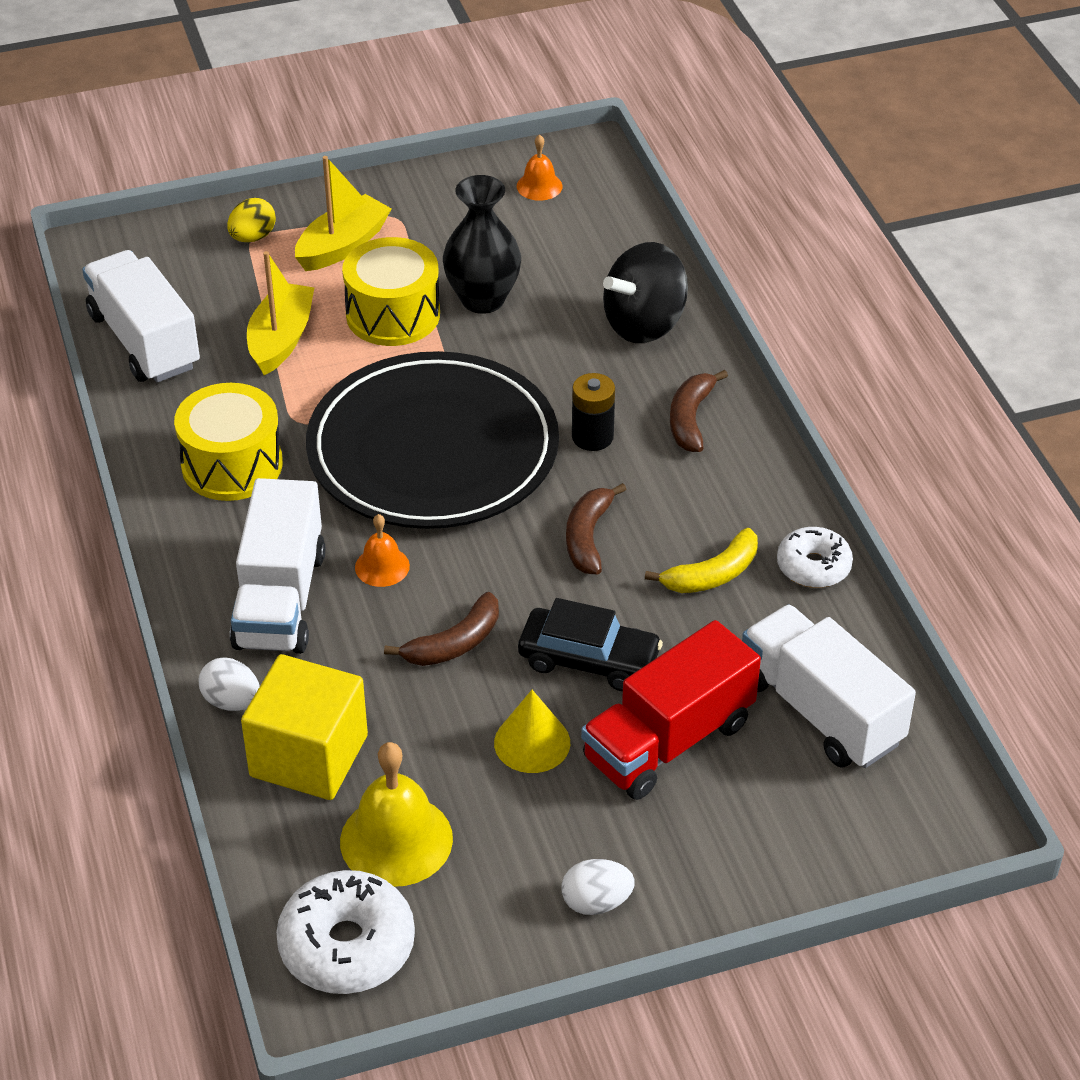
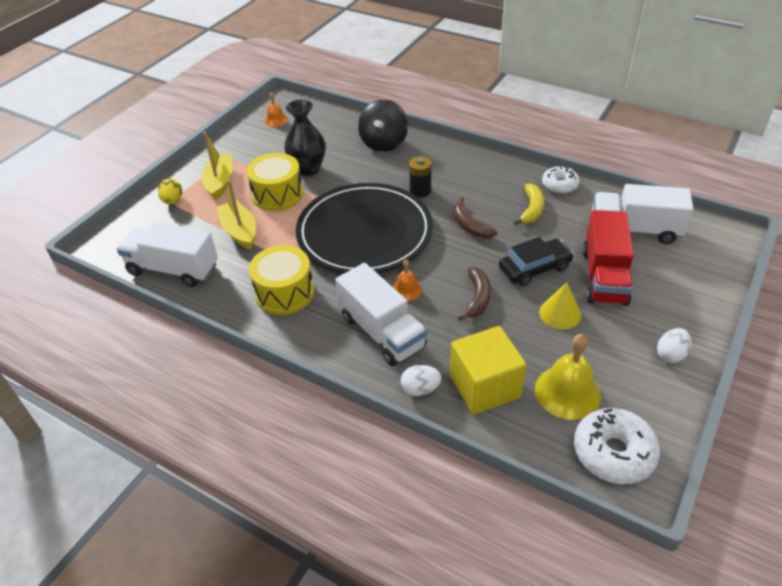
camera: 40 degrees left, 0 degrees up
brown banana [670,370,728,452] -> none

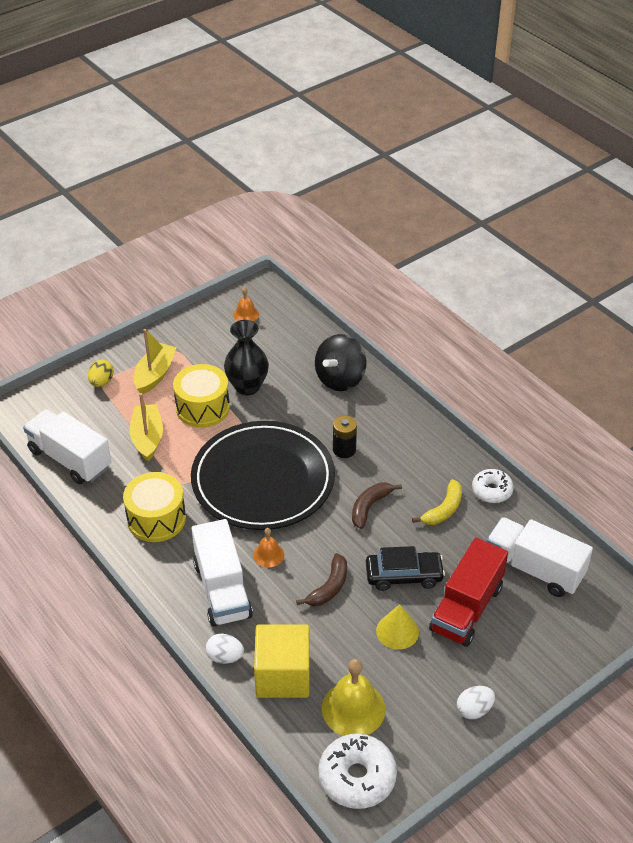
camera: 20 degrees right, 0 degrees up
brown banana [453,197,497,238] -> brown banana turned 45 degrees clockwise [352,482,402,529]

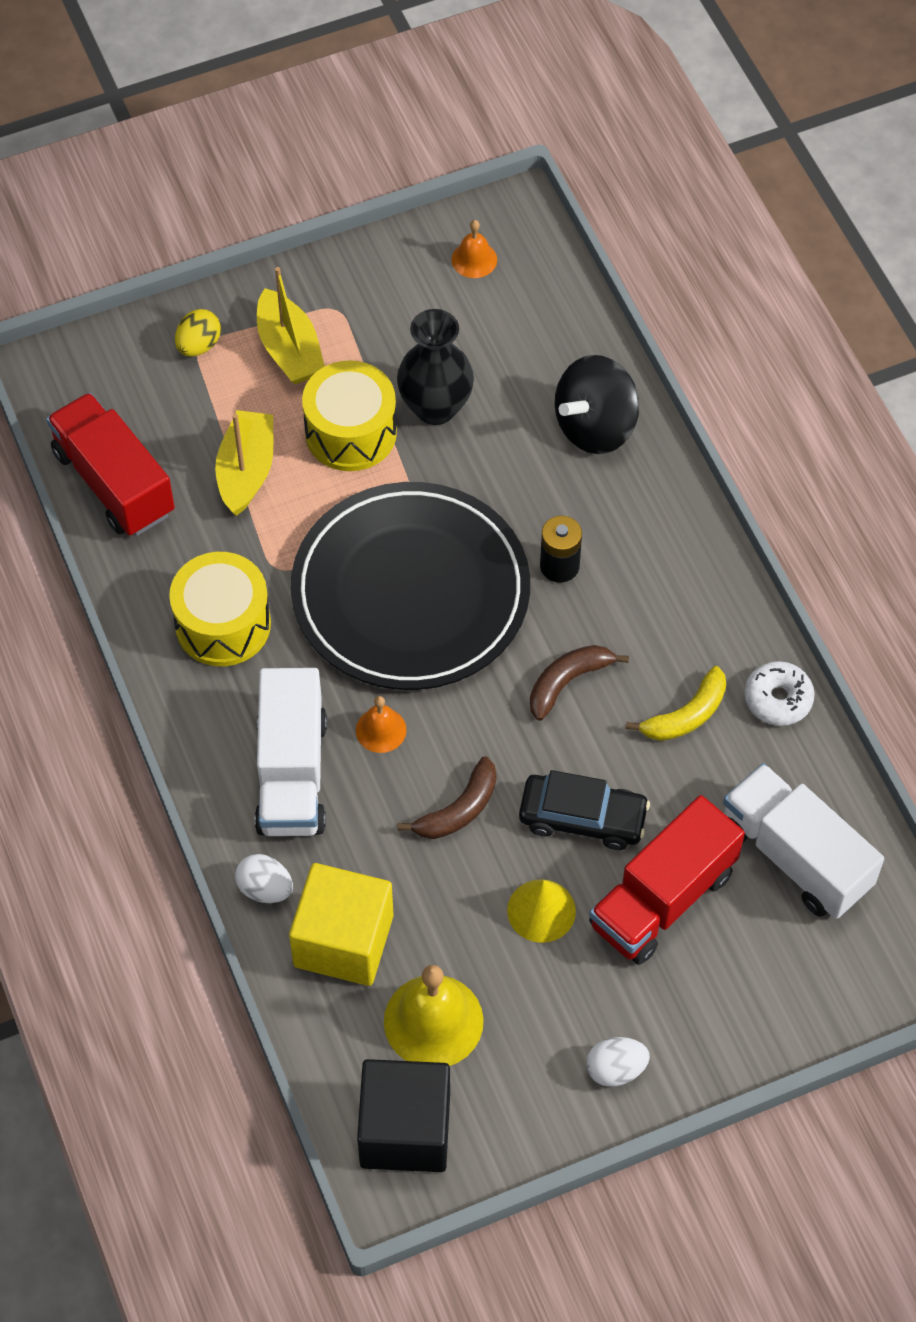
camera: 15 degrees right, 15 degrees up
white truck [23,409,111,484] -> red truck [46,393,175,536]
yellow boat [134,329,177,394] -> yellow boat turned 120 degrees clockwise [257,267,325,384]
white donut [318,734,397,809] -> black cube [357,1059,450,1172]

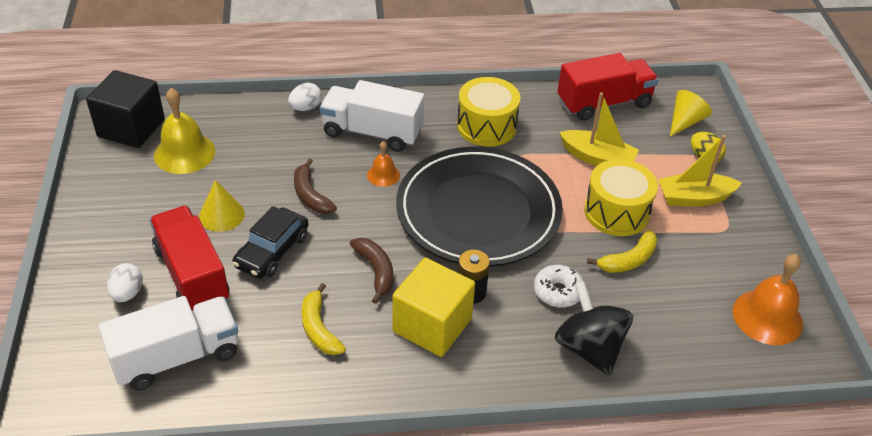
camera: 105 degrees right, 15 degrees down
yellow cube [289,863,393,986] -> yellow cube moved to [392,257,475,357]
black vase [397,309,474,425] -> yellow banana [587,230,657,273]
orange bell [452,220,497,278] -> orange bell [733,254,803,345], size x1.85
white egg [586,1037,650,1087] -> white egg moved to [107,263,143,302]
white donut [744,661,815,726] -> white donut moved to [534,265,583,307]
none -> yellow cone [670,90,712,136]

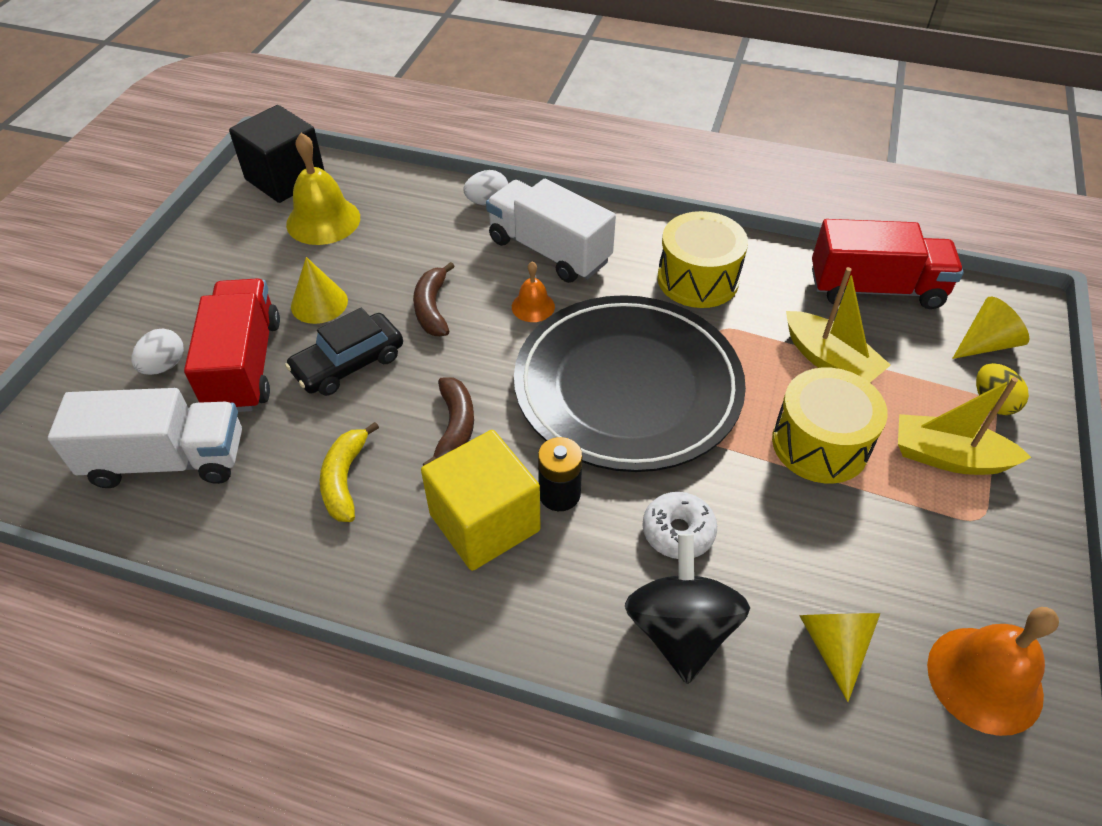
camera: 25 degrees right, 5 degrees up
yellow banana [587,230,657,273] -> none
none -> yellow cone [799,613,881,702]

